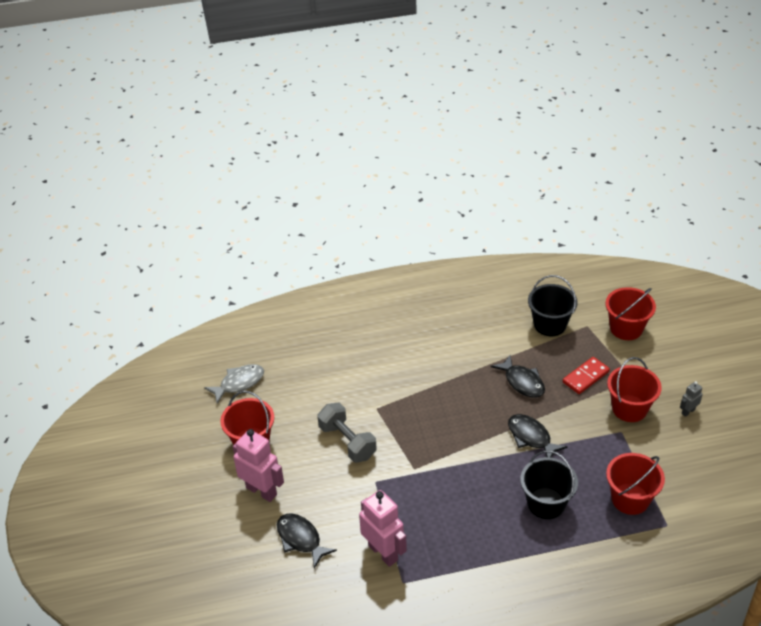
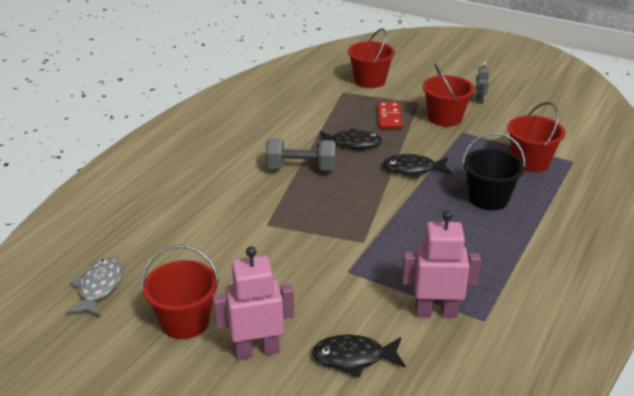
camera: 50 degrees left, 10 degrees down
grey dumbbell [317,403,377,463] -> grey dumbbell moved to [265,139,336,171]
black bucket [528,275,578,336] -> none

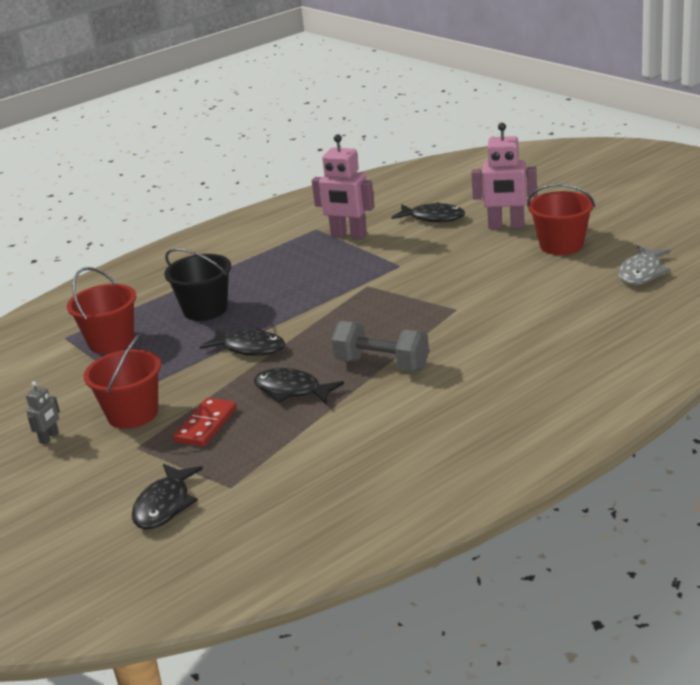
camera: 155 degrees left, 5 degrees down
red bucket [348,28,395,88] -> black fish [132,464,203,529]

